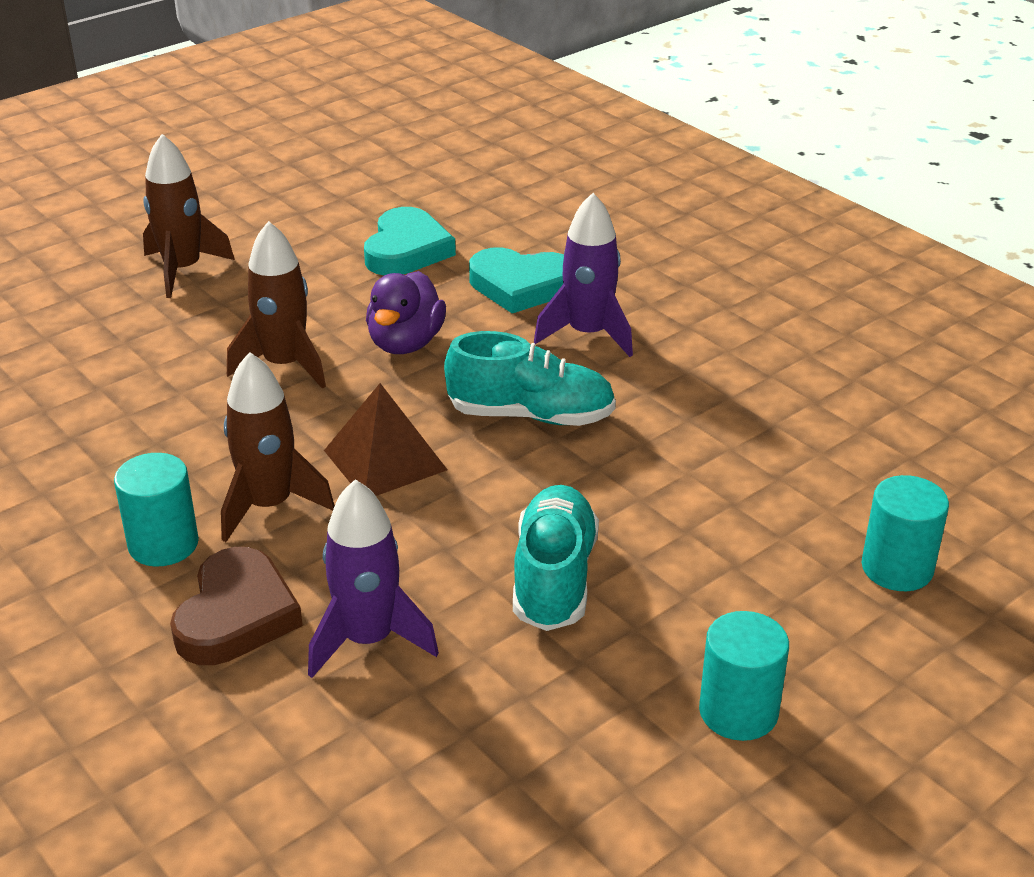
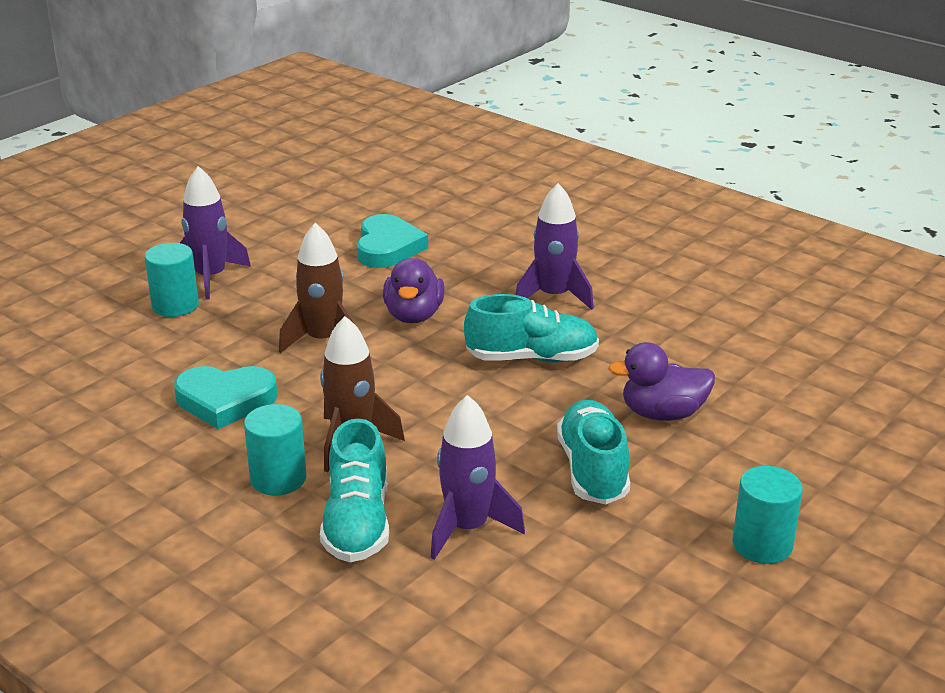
camera: 10 degrees left, 5 degrees down
brown rocket [143,134,235,298] -> purple rocket [180,166,251,300]
brown heart [170,547,303,665] -> turquoise shoe [320,419,389,562]
brown pyramid [324,383,448,496] -> none
turquoise heart [469,247,564,313] -> turquoise heart moved to [174,366,278,429]
turquoise cylinder [862,475,949,591] -> turquoise cylinder moved to [145,243,199,317]
none -> purple duck [608,342,715,421]

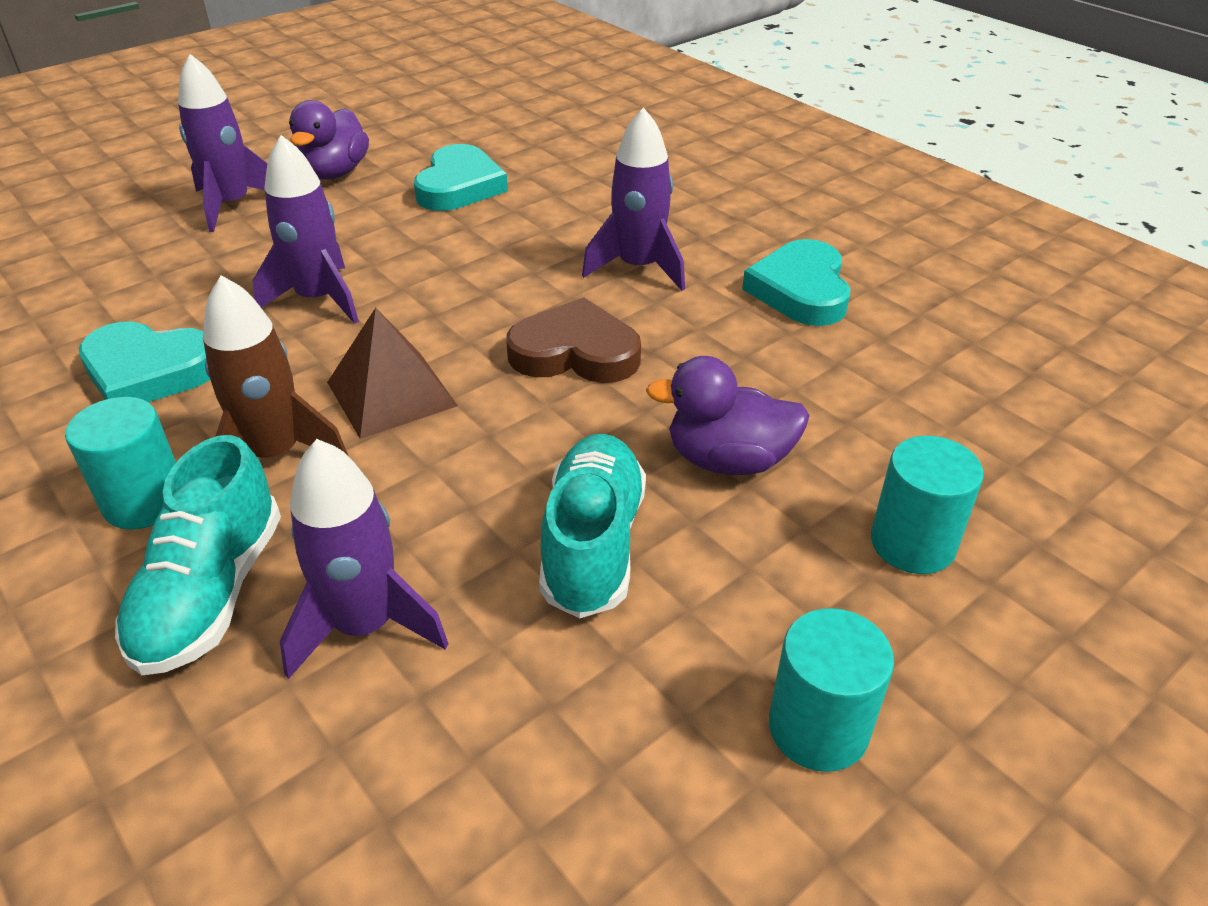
camera: 10 degrees right, 10 degrees up
turquoise cylinder [145,243,199,317] -> turquoise cylinder moved to [871,436,984,574]
brown rocket [279,223,354,353] -> purple rocket [252,135,359,324]
purple duck [383,258,445,323] -> purple duck moved to [289,100,369,180]
turquoise shoe [464,294,599,363] -> brown heart [506,297,641,383]
none -> brown pyramid [327,308,458,439]
none -> turquoise heart [742,239,851,326]

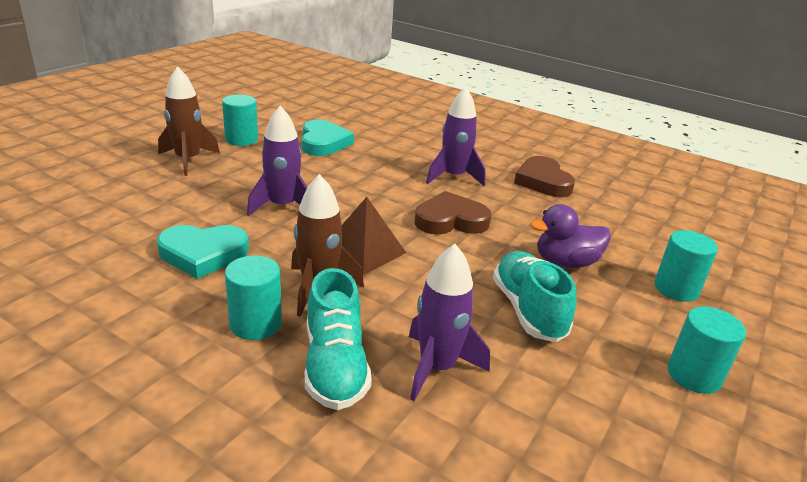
camera: 20 degrees left, 10 degrees down
purple rocket [178,54,268,232] -> brown rocket [158,66,220,176]
purple duck [289,100,369,180] -> turquoise cylinder [222,94,258,146]
turquoise heart [742,239,851,326] -> brown heart [514,156,575,197]

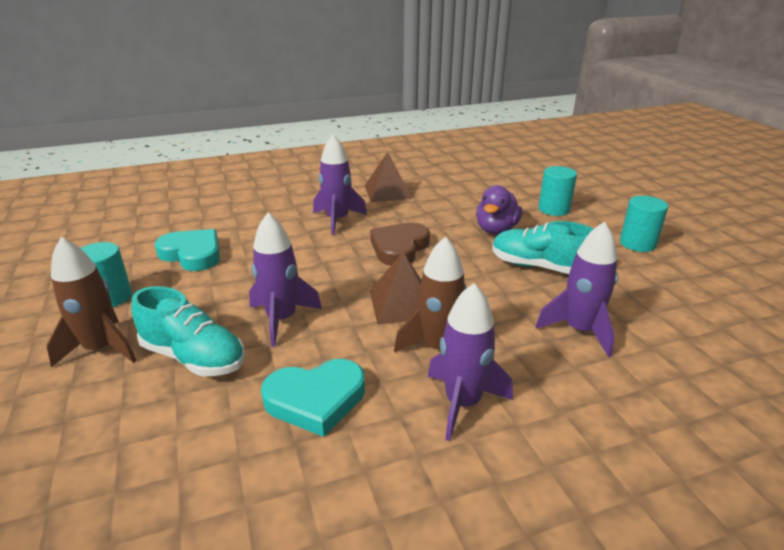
camera: 50 degrees left, 0 degrees up
turquoise heart [157,225,249,279] -> turquoise heart turned 45 degrees clockwise [261,359,365,437]
turquoise cylinder [225,256,282,340] -> purple rocket [428,283,513,441]
turquoise shoe [305,268,372,410] -> turquoise shoe moved to [131,286,245,376]
brown heart [514,156,575,197] -> brown pyramid [365,152,412,202]

